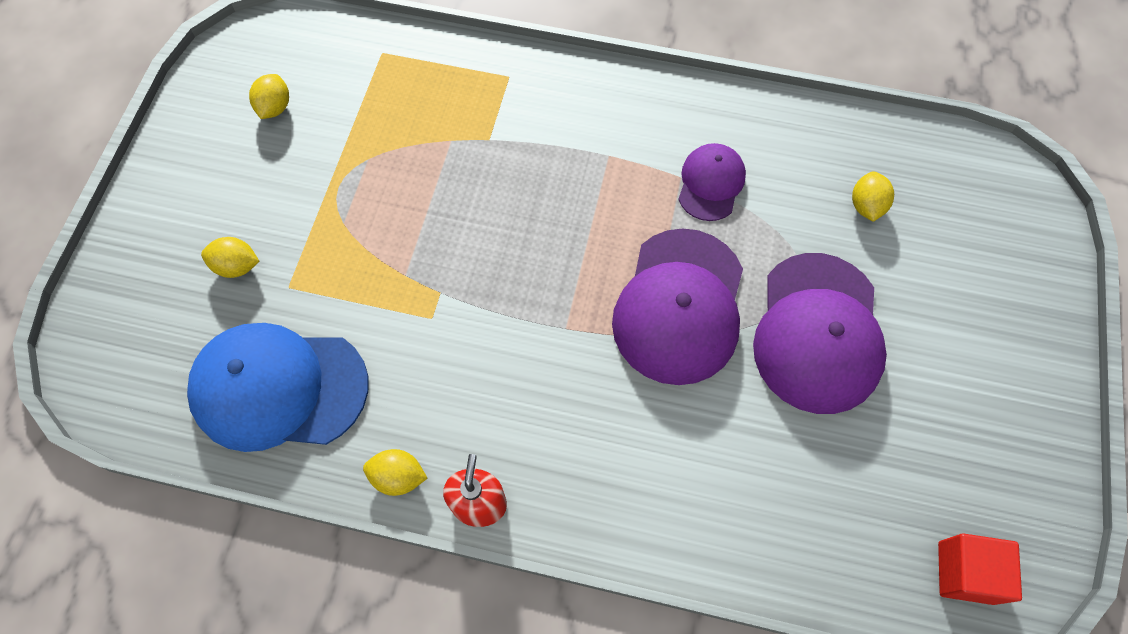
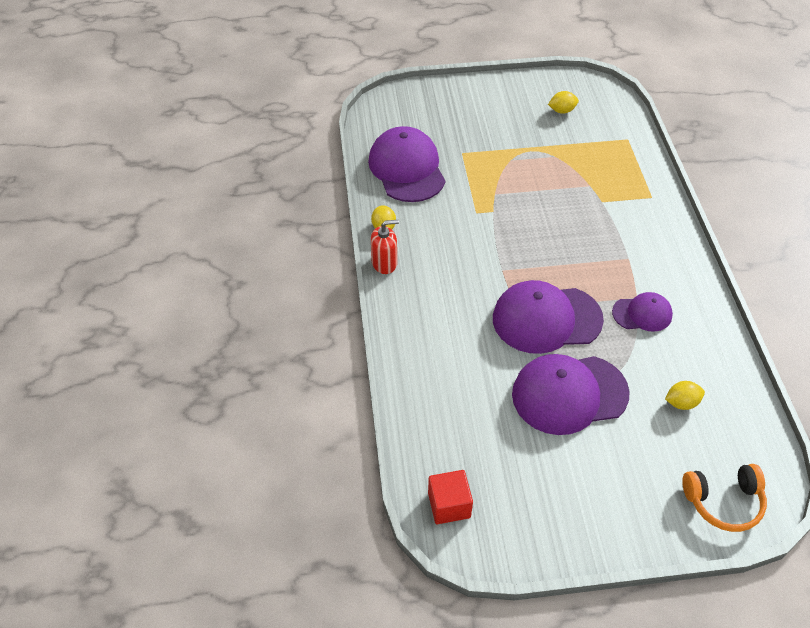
camera: 70 degrees right, 15 degrees down
blue cap [187,323,368,452] -> purple cap [368,126,445,202]
yellow lemon [201,237,259,278] -> none
none -> orange headphones [682,464,767,532]

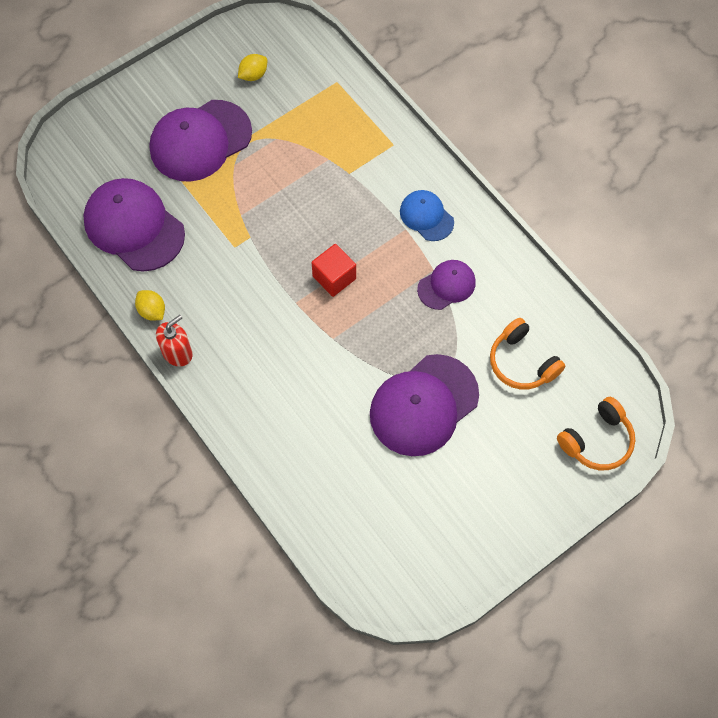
camera: 30 degrees left, 15 degrees up
red cube [428,470,473,524] -> red cube moved to [311,244,356,297]
purple cap [493,280,604,354] -> purple cap moved to [149,100,252,182]
yellow lemon [665,381,705,410] -> orange headphones [490,318,565,390]
none -> blue cap [400,190,454,241]

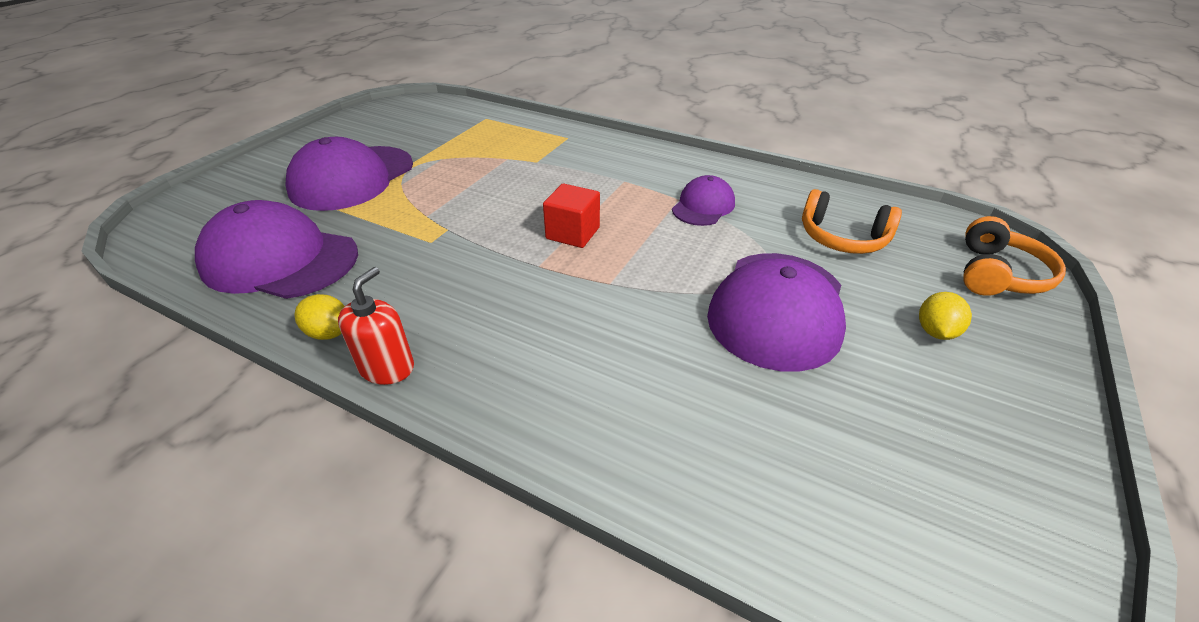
camera: 25 degrees left, 25 degrees down
yellow lemon [238,54,267,81] -> yellow lemon moved to [919,292,972,340]
blue cap [400,190,454,241] -> none

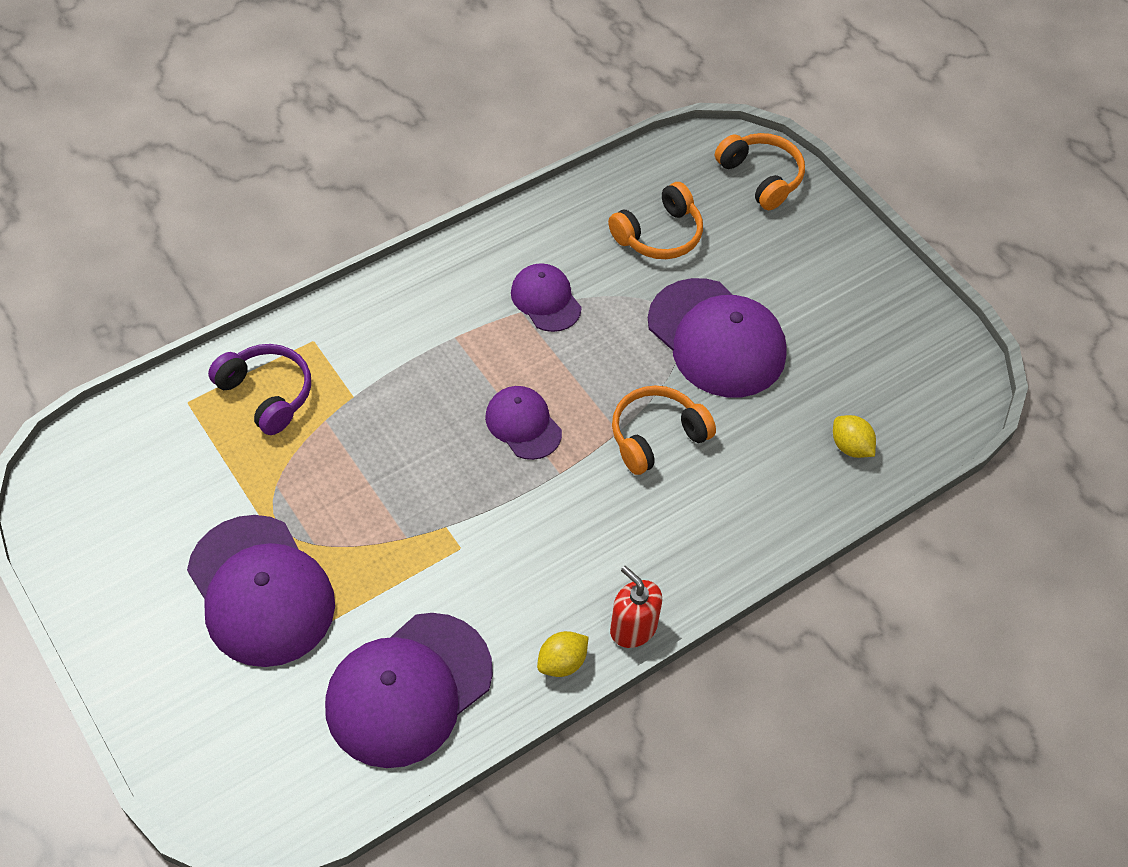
camera: 65 degrees left, 15 degrees up
red cube [543,183,600,248] -> purple cap [485,386,562,460]
yellow lemon [919,292,972,340] -> yellow lemon moved to [833,415,876,458]
none -> purple headphones [208,344,311,435]
none -> orange headphones [612,385,716,475]

